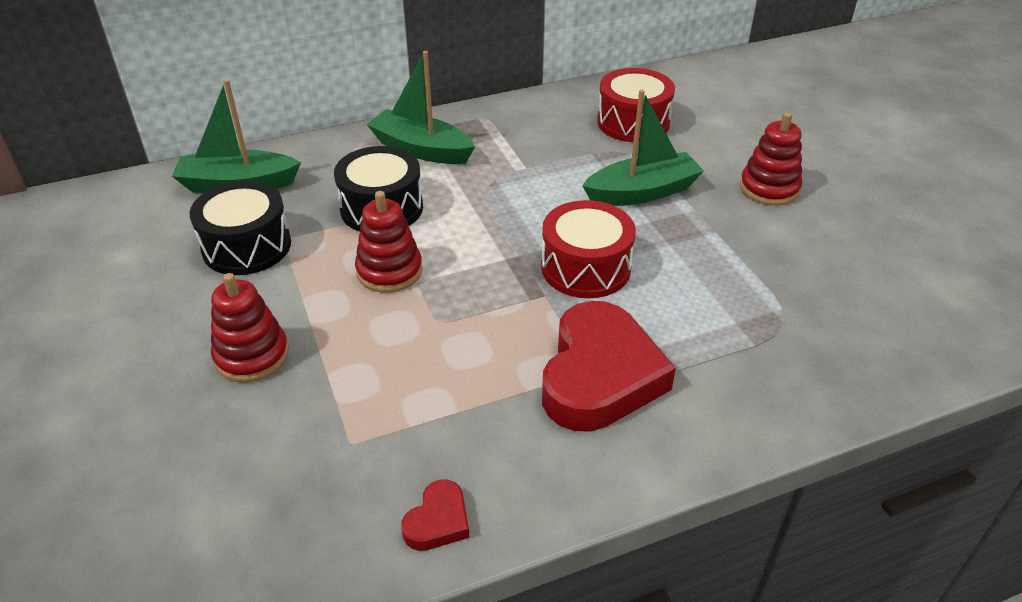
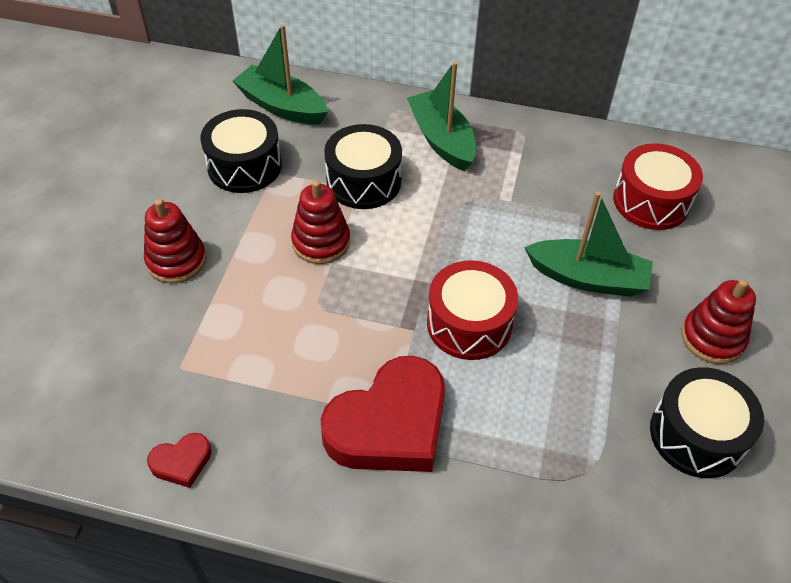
camera: 35 degrees right, 10 degrees up
none -> black drum [650,367,764,478]

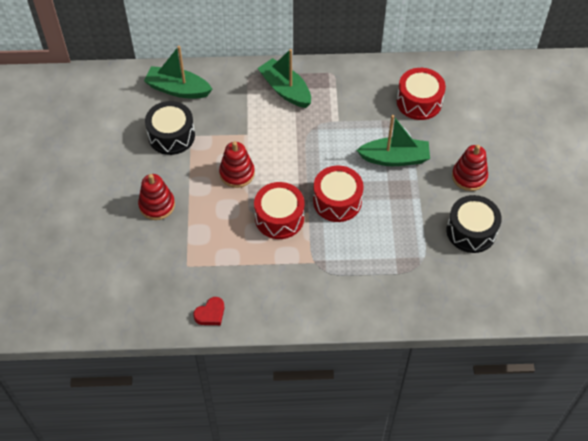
camera: 15 degrees left, 5 degrees up
red heart [321,356,445,472] -> none
black drum [324,124,402,209] -> none
none -> red drum [254,182,305,239]

